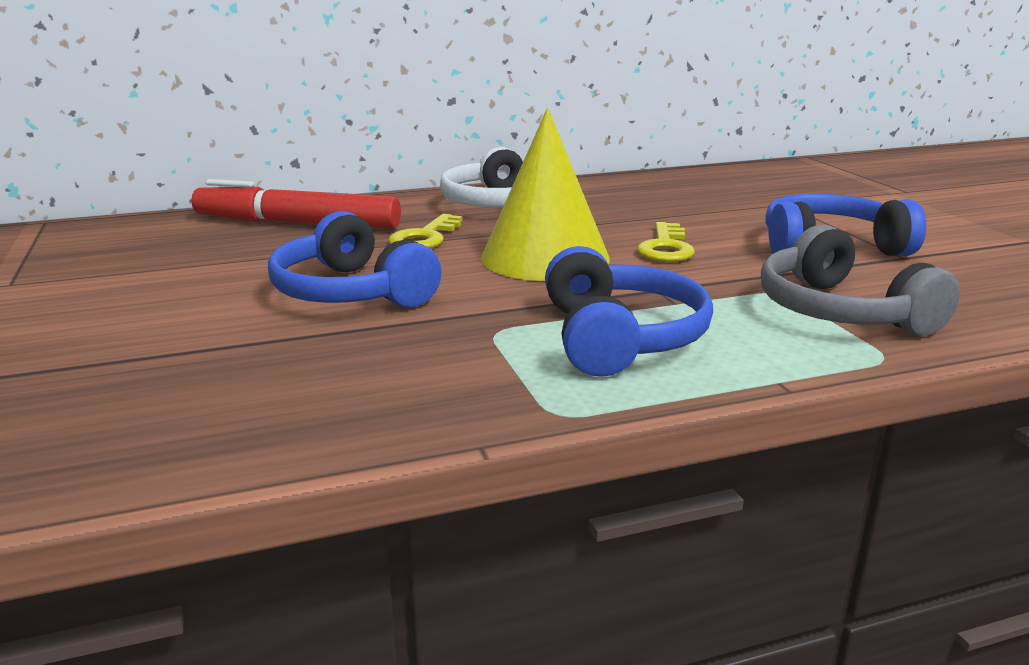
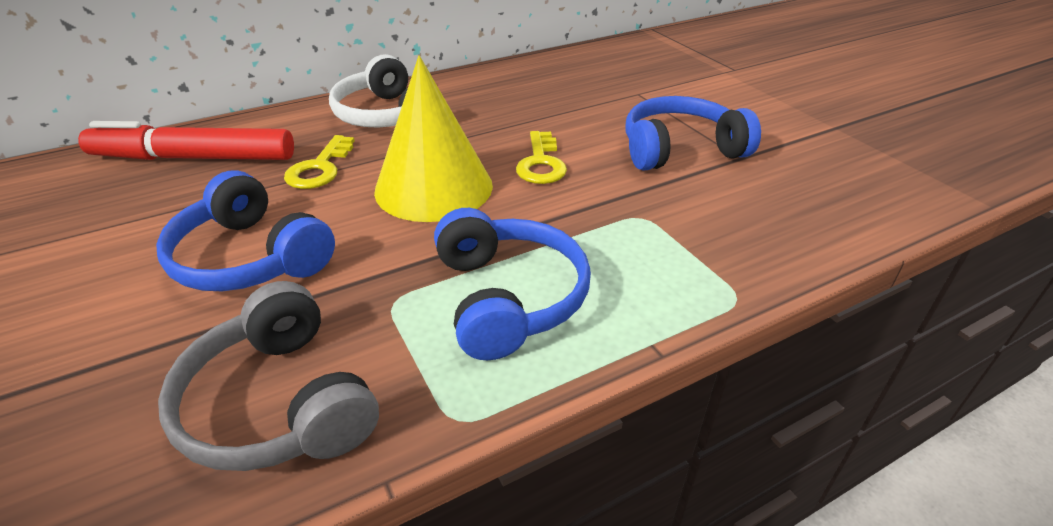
camera: 10 degrees left, 15 degrees up
grey headphones [761,225,960,336] -> grey headphones moved to [158,281,379,471]

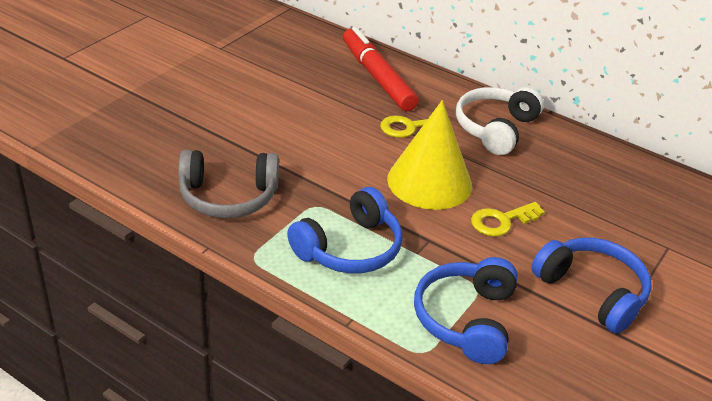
camera: 60 degrees right, 0 degrees up
blue headphones [156,170,335,291] -> blue headphones moved to [414,257,518,364]
grey headphones [158,281,379,471] -> grey headphones turned 120 degrees counterclockwise [178,150,279,218]

